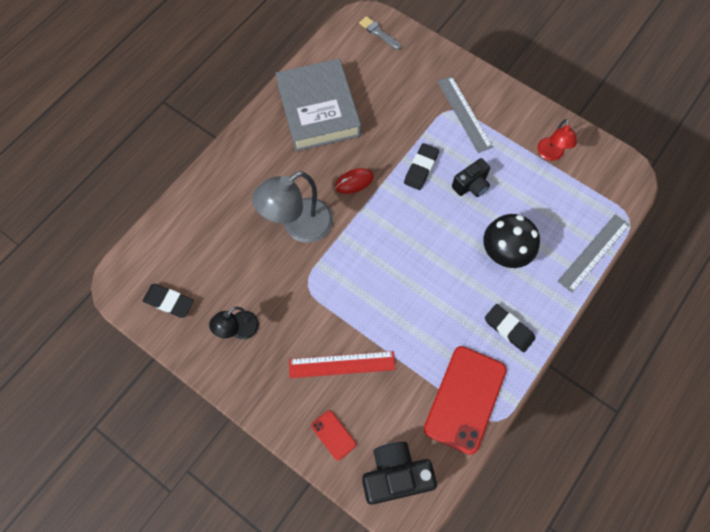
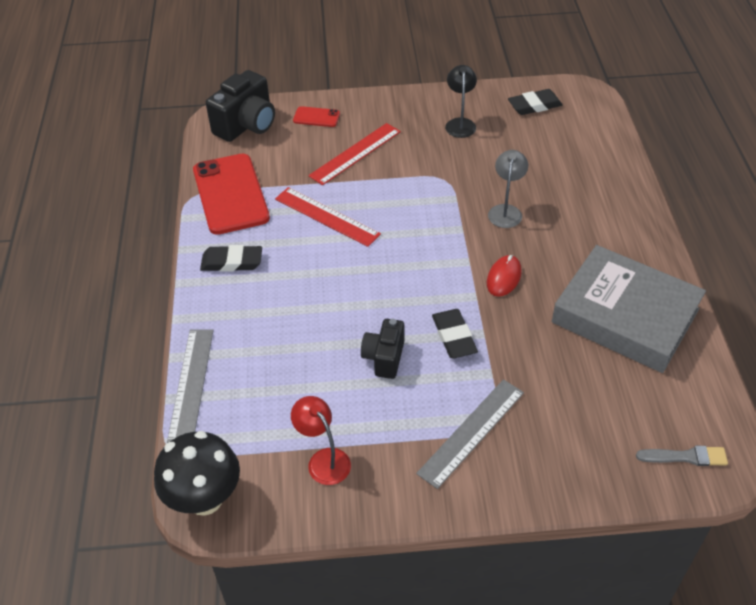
camera: 140 degrees right, 20 degrees down
grey lamp [252,171,333,243] -> grey lamp [488,150,528,228], size x0.56
grey ruler [438,76,493,153] -> grey ruler turned 75 degrees counterclockwise [416,379,524,489]
black mushroom [483,214,540,268] -> black mushroom moved to [154,431,240,516]
none -> red ruler [275,187,381,247]

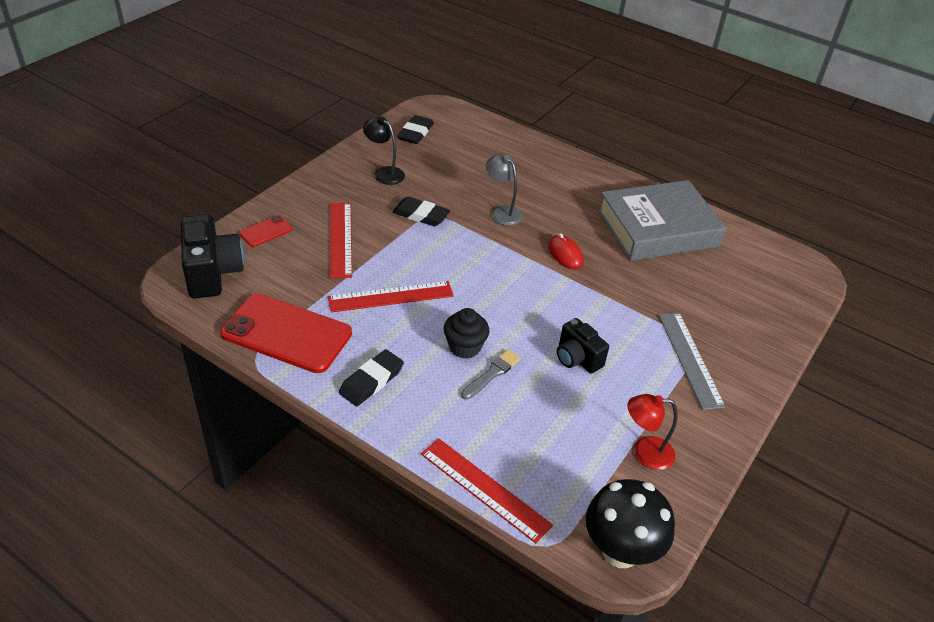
camera: 55 degrees left, 5 degrees down
grey ruler [167,329,214,443] -> red ruler [421,438,553,543]
black eraser [432,309,478,358] -> black eraser moved to [392,197,450,226]
grey brush [636,446,728,466] -> grey brush moved to [461,349,521,400]
none -> black cupcake [444,308,489,359]

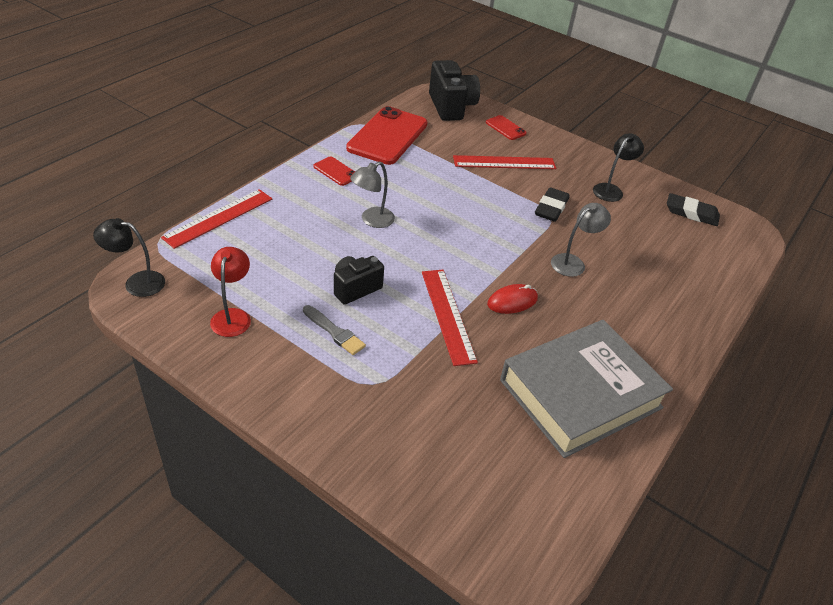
camera: 90 degrees right, 0 degrees up
black camera [181,214,244,299] -> black camera turned 90 degrees counterclockwise [429,60,480,121]
red ruler [328,281,454,312] -> red ruler moved to [422,270,478,366]
black eraser [339,349,404,406] -> red phone [313,157,355,186]
black cupcake [444,308,489,359] -> grey lamp [350,162,395,228]
grey brush [461,349,521,400] -> grey brush moved to [303,305,366,355]
black mushroom [586,479,675,568] -> black lamp [93,218,165,297]
grey book [597,180,726,261] -> grey book turned 75 degrees clockwise [500,320,673,458]
grey ruler [658,312,726,410] -> none

